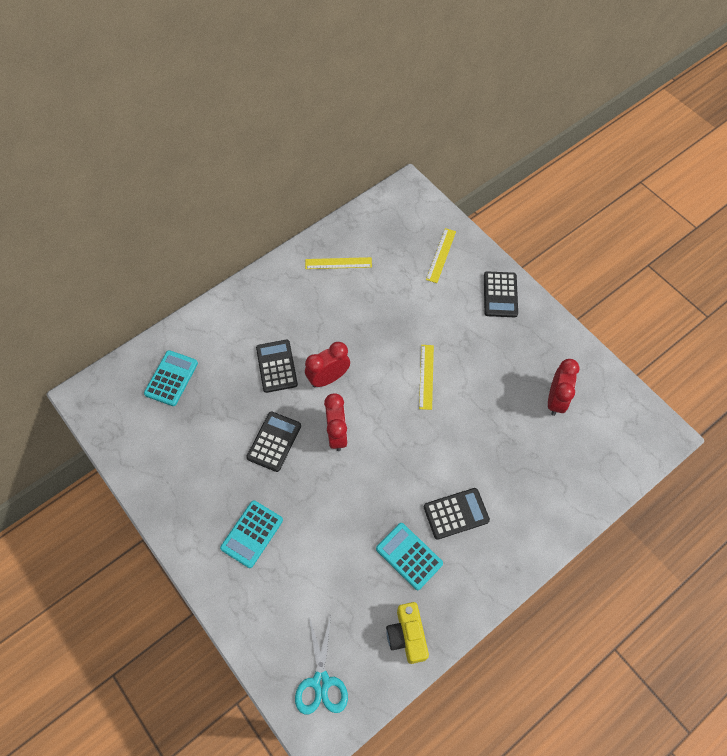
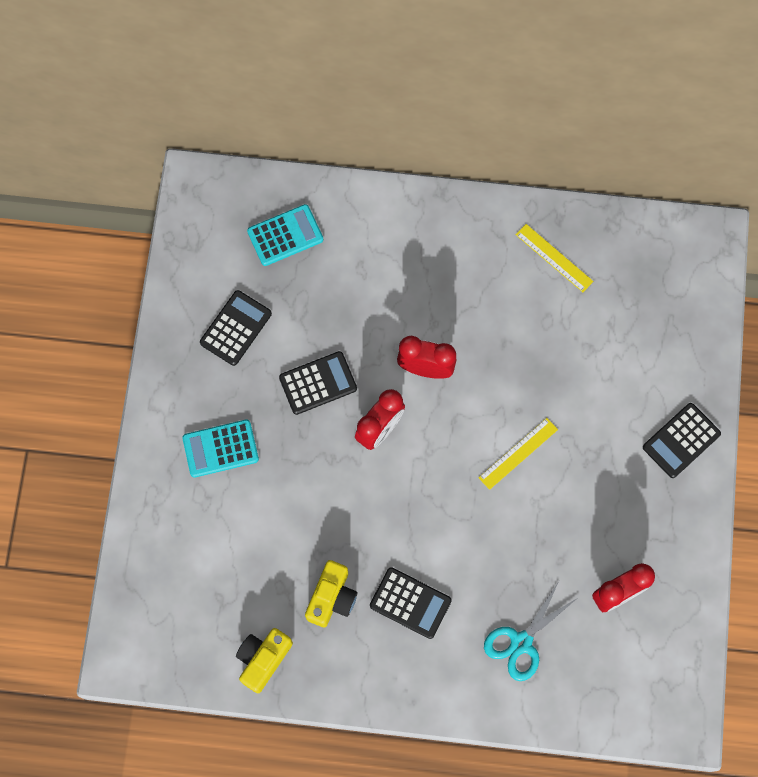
camera: 45 degrees right, 10 degrees up
black calculator [256,340,298,393] -> black calculator moved to [200,290,272,366]
turquoise scissors [295,616,348,714] -> turquoise scissors moved to [484,581,579,681]
turquoise calculator [376,523,443,590] -> yellow camera [305,560,357,627]
yellow ruler [426,228,456,283] -> none

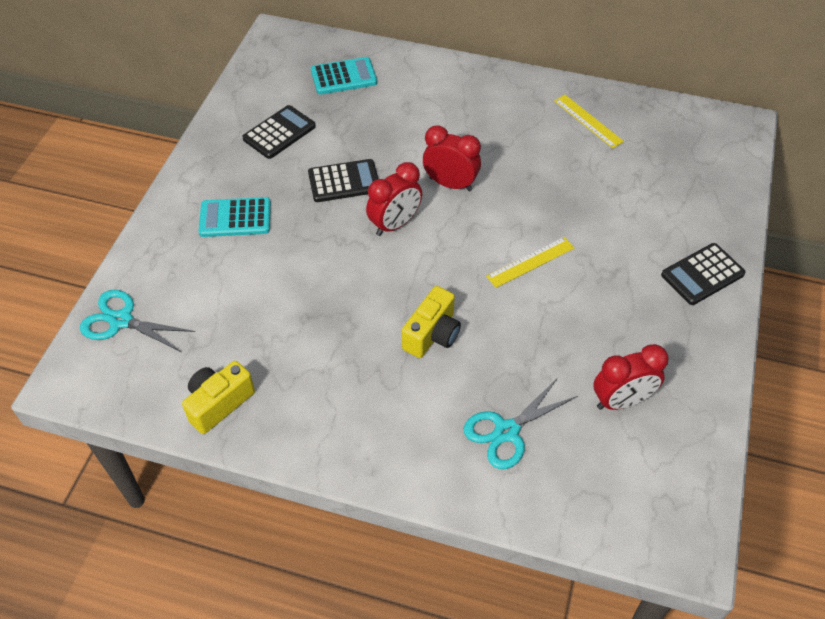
camera: 10 degrees right, 20 degrees down
yellow camera [305,560,357,627] -> yellow camera moved to [402,286,461,358]
black calculator [370,567,452,639] -> none
none -> turquoise scissors [80,290,195,352]

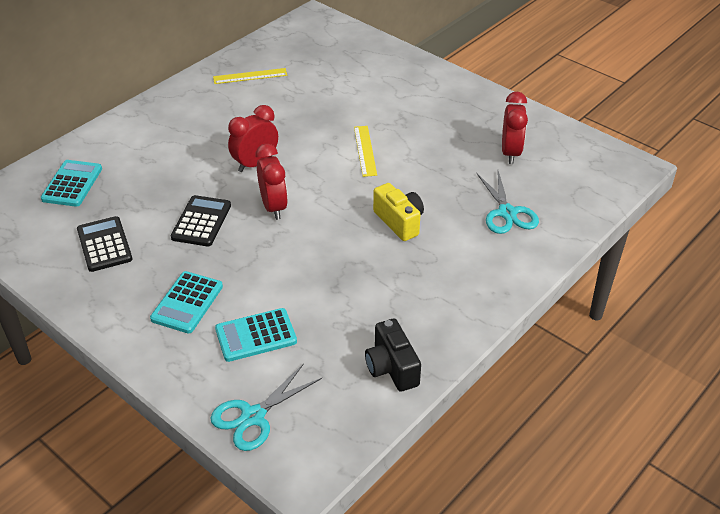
camera: 65 degrees left, 10 degrees down
yellow camera [182,361,255,434] -> black camera [365,318,421,392]
black calculator [661,243,745,305] -> none
none -> turquoise calculator [215,308,297,362]

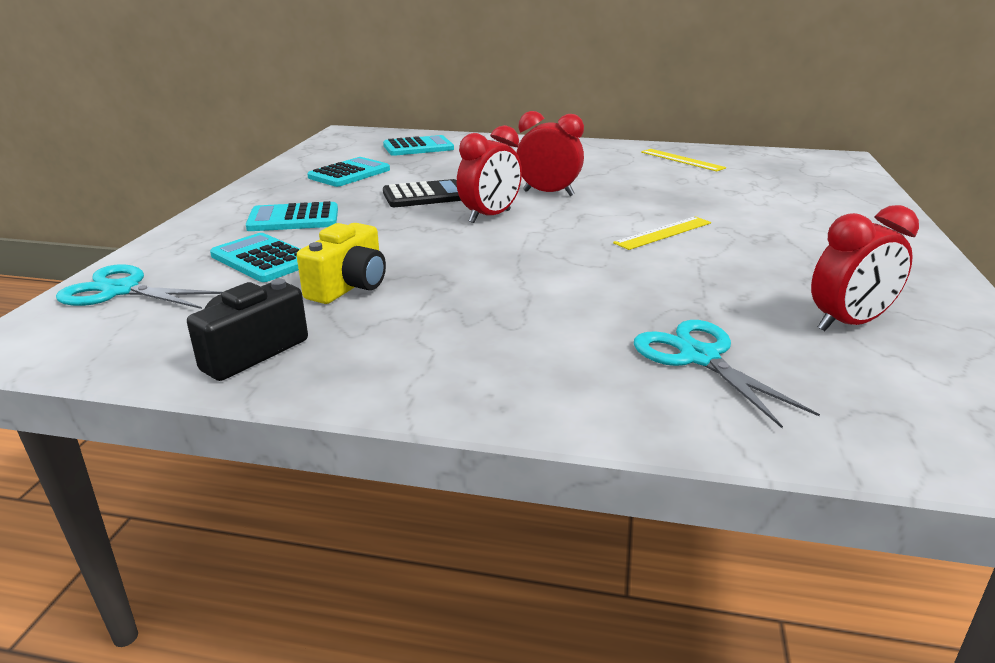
camera: 60 degrees right, 15 degrees down
black calculator [77,216,132,272] -> turquoise calculator [307,157,390,187]
yellow camera [373,183,424,241] -> yellow camera moved to [297,223,386,304]
turquoise scissors [477,171,539,234] -> turquoise scissors turned 105 degrees clockwise [634,320,820,428]

